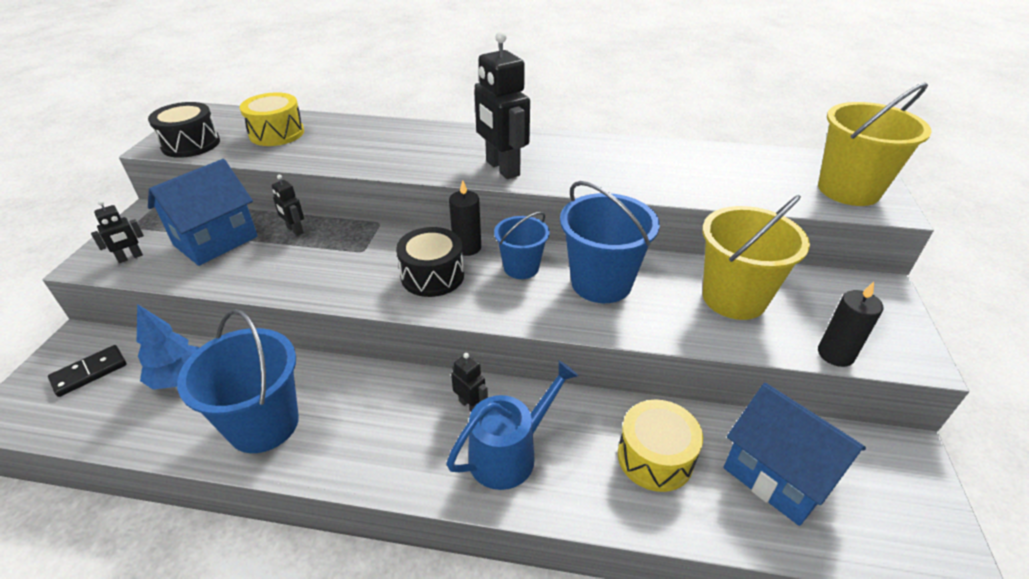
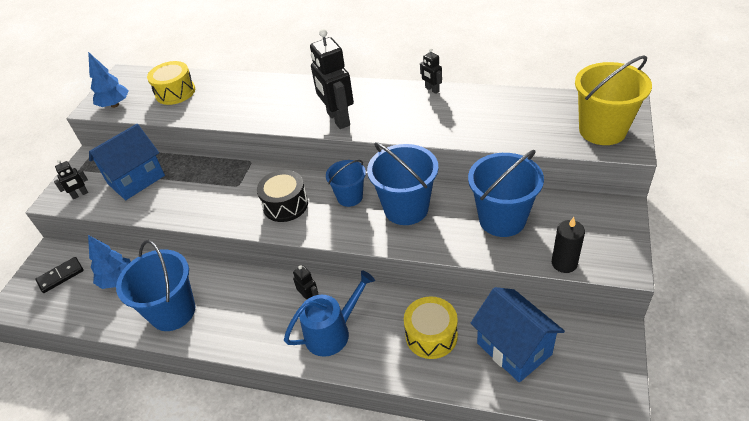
camera: 10 degrees right, 5 degrees up
black drum [148,102,220,158] -> blue tree [88,52,129,108]
black robot [272,175,304,236] -> black robot moved to [420,48,442,94]
black candle [449,180,481,256] -> none
yellow bucket [702,195,810,320] -> blue bucket [468,150,544,237]

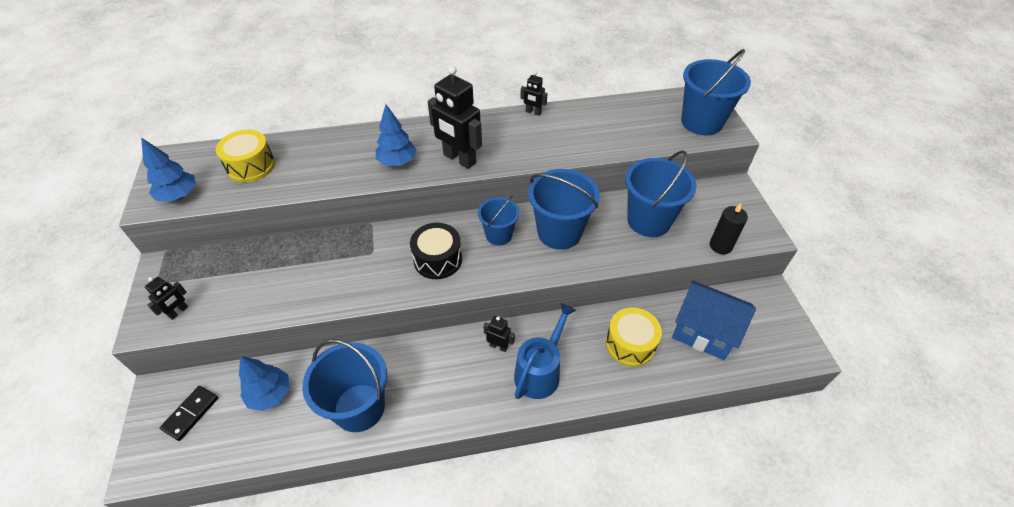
camera: 30 degrees left, 5 degrees up
blue house [89,124,165,200] -> none
yellow bucket [575,55,652,145] -> blue bucket [681,49,751,135]
none -> blue tree [375,104,417,166]

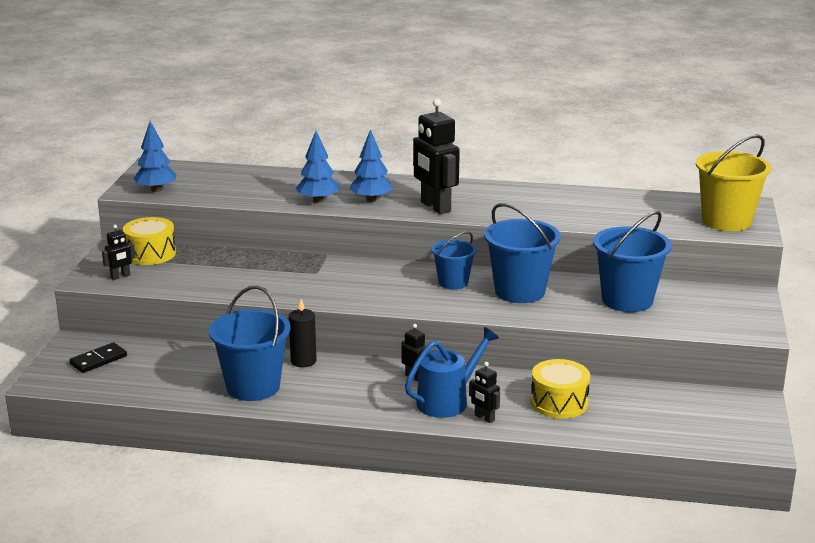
camera: 20 degrees right, 25 degrees down
yellow drum [216,130,275,183] -> yellow drum moved to [123,217,176,265]
blue tree [239,356,290,411] -> blue tree moved to [296,131,339,203]
black drum [410,223,462,279] -> none
black robot [520,71,547,116] -> black robot moved to [469,362,500,423]
blue house [672,281,756,360] -> none
blue bucket [681,49,751,135] -> yellow bucket [696,134,771,231]
black candle [710,203,748,254] -> black candle moved to [289,299,317,367]

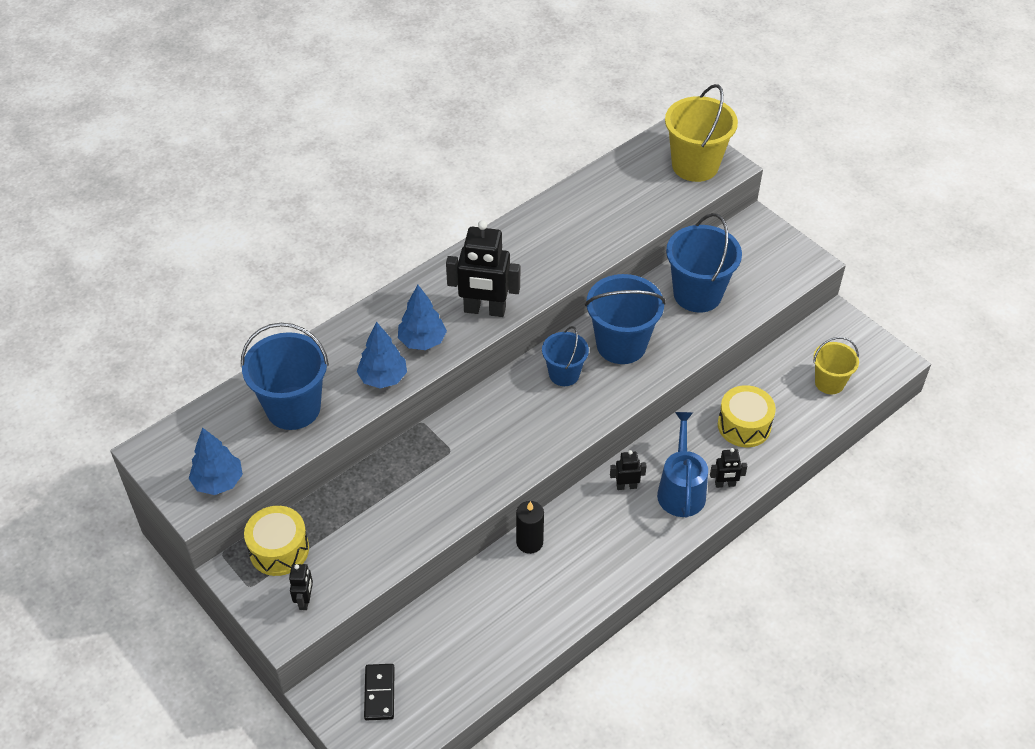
camera: 50 degrees left, 25 degrees up
blue bucket [209,286,291,401] -> blue bucket moved to [241,323,329,430]
none -> yellow bucket [813,337,859,394]

